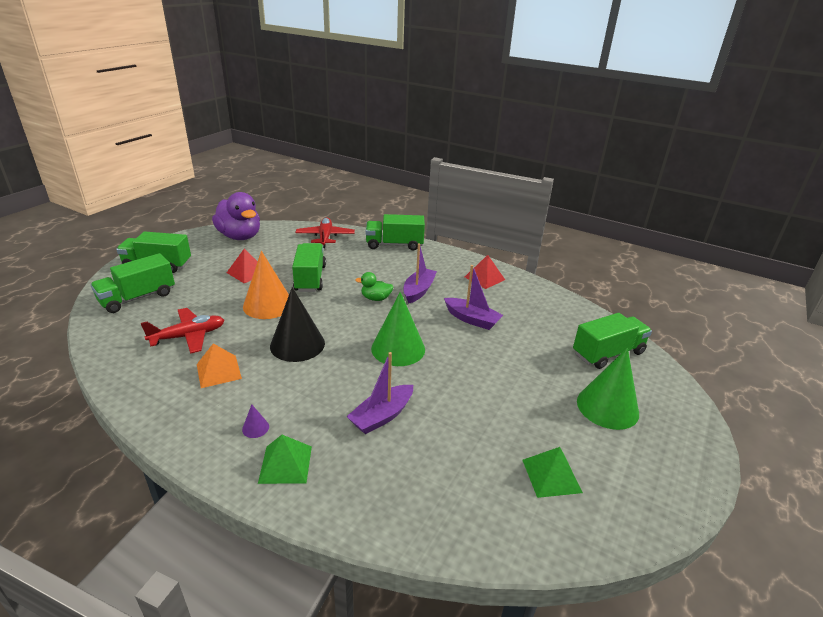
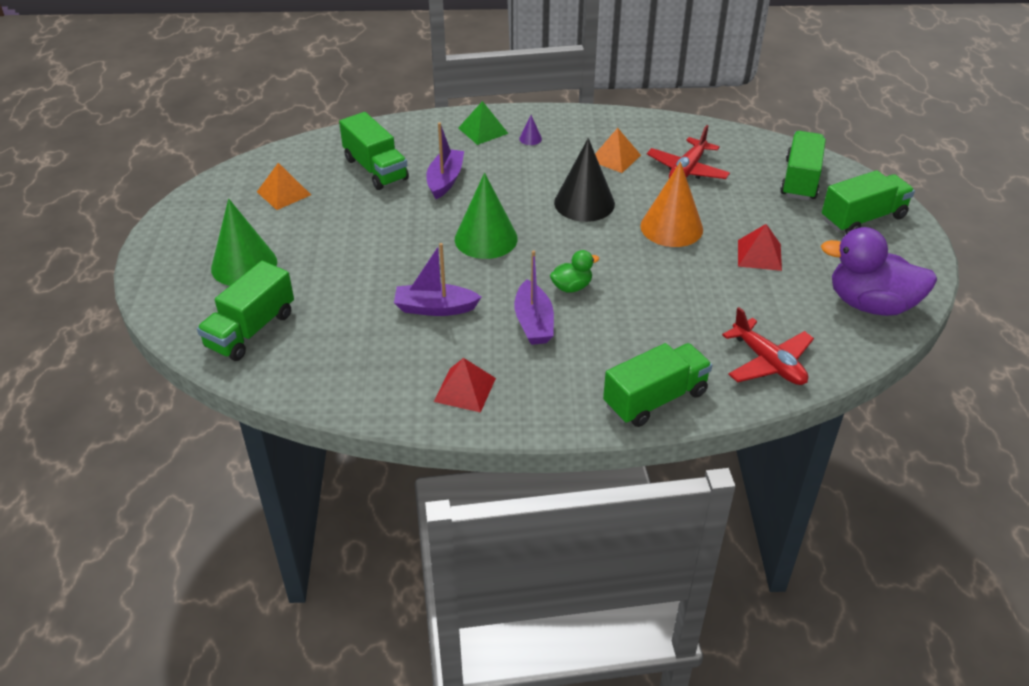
camera: 150 degrees right, 10 degrees up
green truck [292,243,326,292] -> green truck moved to [339,112,409,190]
green pyramid [523,447,583,498] -> orange pyramid [257,163,311,210]

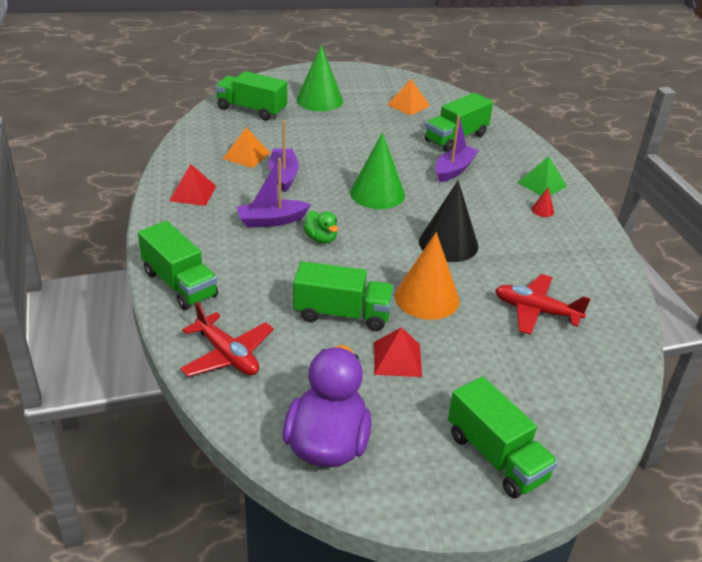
camera: 80 degrees right, 5 degrees down
purple boat [426,122,464,199] -> purple boat turned 60 degrees counterclockwise [435,115,479,182]
purple cone [519,115,542,145] -> red cone [532,187,554,217]
orange pyramid [595,128,641,173] -> orange pyramid moved to [223,128,271,168]
red plane [722,307,814,385] -> red plane turned 90 degrees counterclockwise [180,302,274,377]
green truck [780,131,826,200] -> green truck moved to [293,261,394,331]

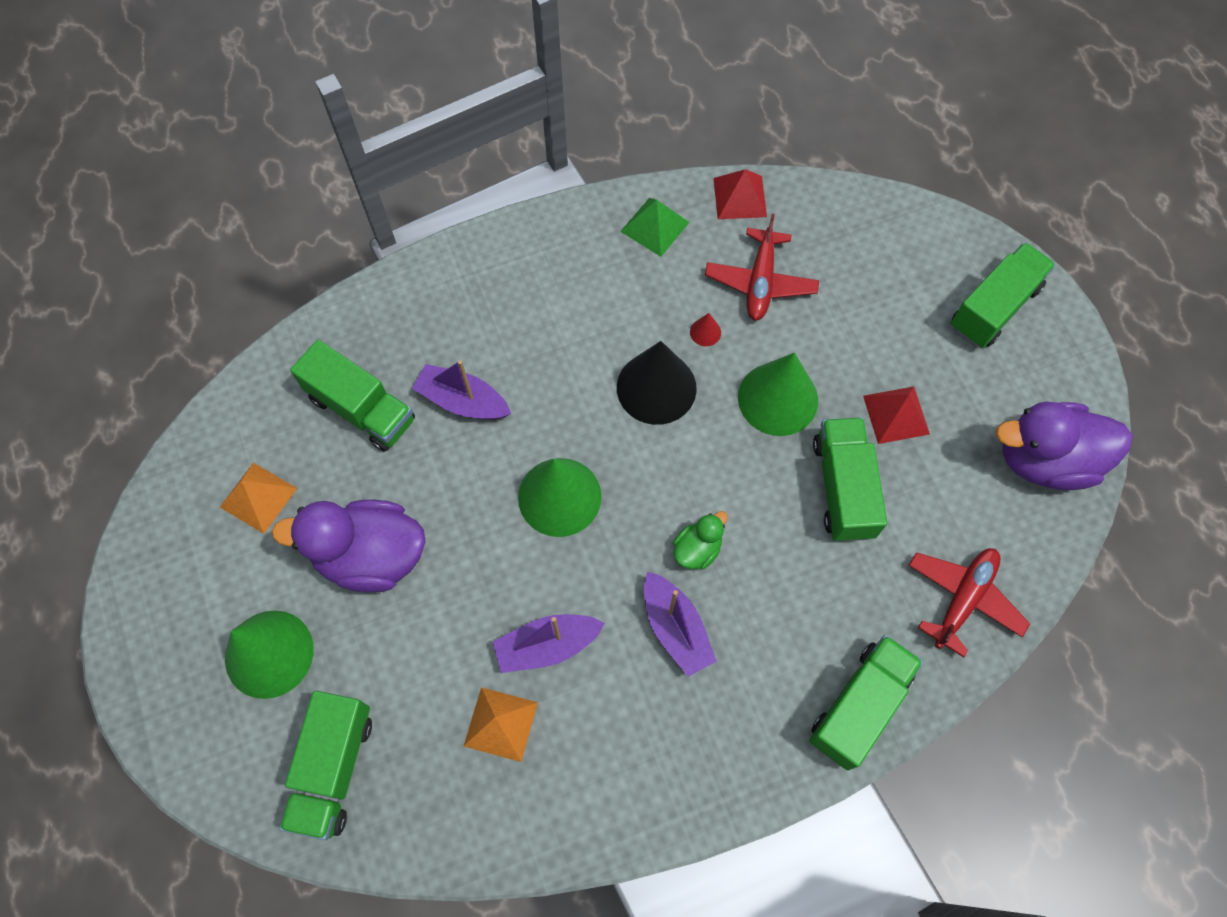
camera: 100 degrees left, 30 degrees up
red pyramid [169,164,216,206] -> red pyramid moved to [713,169,767,219]
orange cone [395,232,460,320] -> green cone [738,353,818,436]
green pyramid [518,156,567,196] -> green pyramid moved to [620,198,690,257]
red cone [532,187,554,217] -> red cone moved to [690,313,721,346]
none -> purple duck [272,500,426,592]

